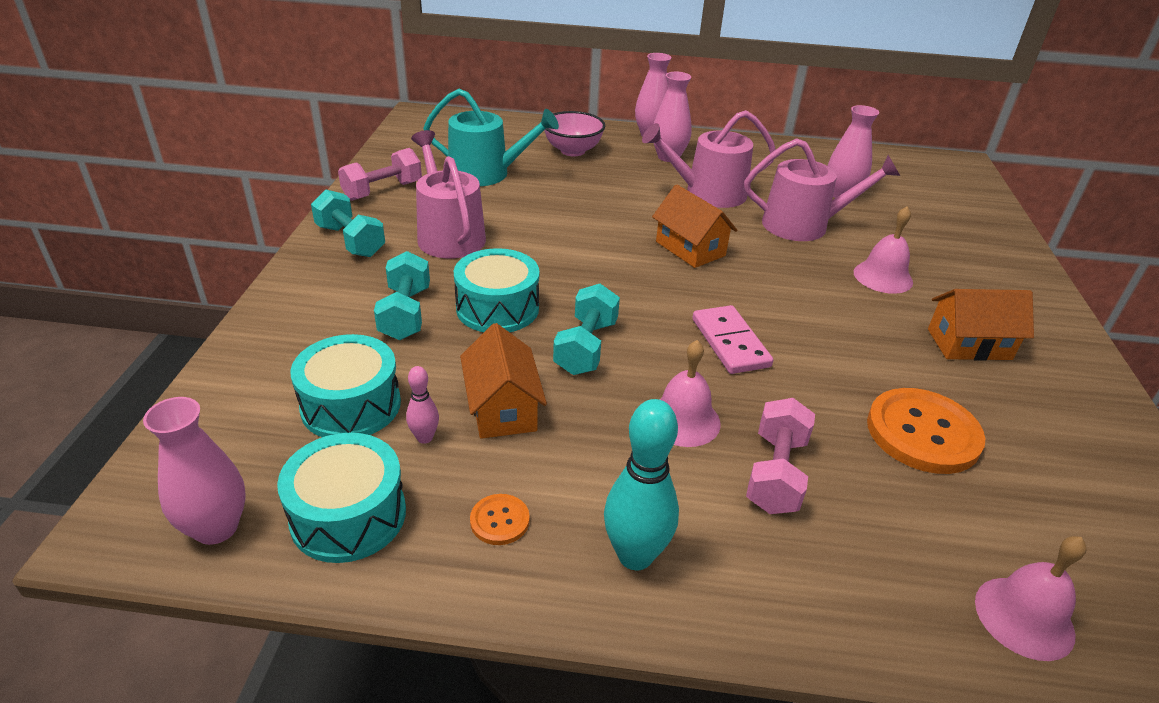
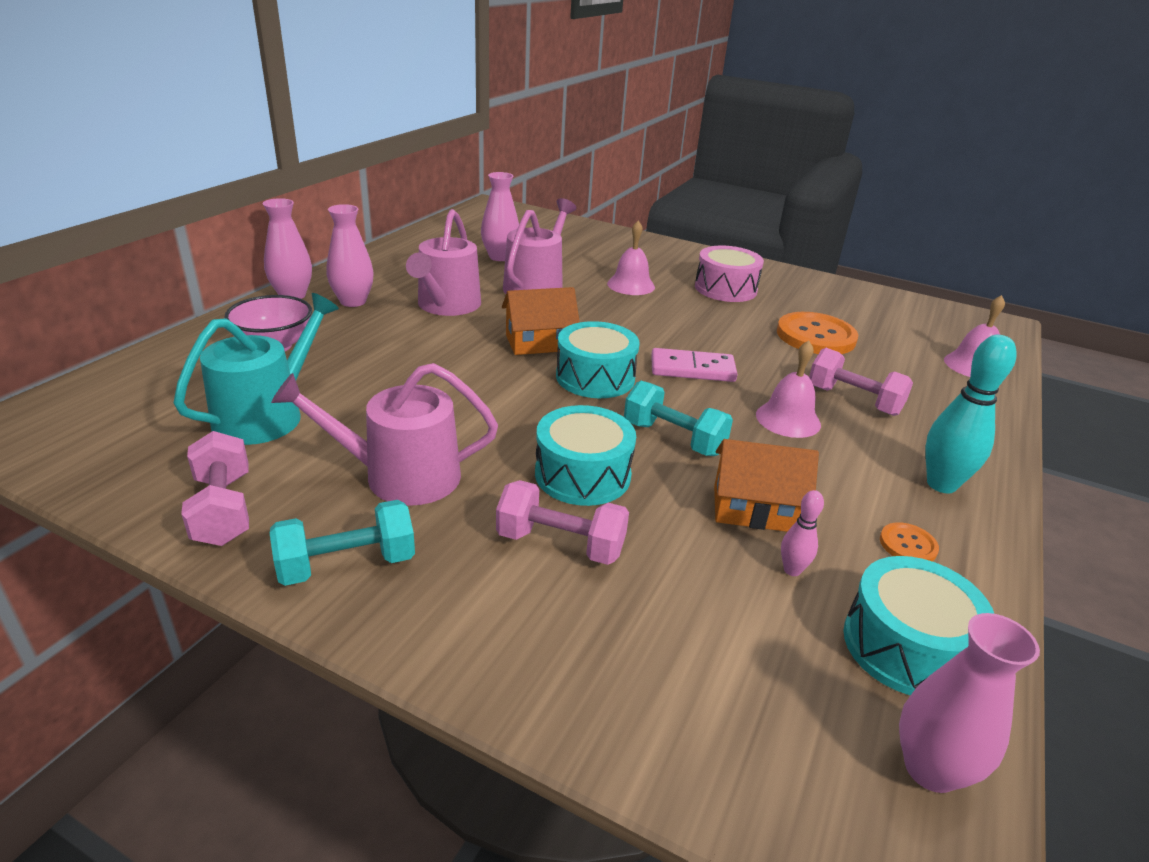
camera: 70 degrees left, 5 degrees down
turquoise drum [290,334,401,437] -> turquoise drum moved to [556,321,639,398]
turquoise dumbbell [374,251,430,340] -> pink dumbbell [496,480,629,565]
orange house [928,289,1034,361] -> pink drum [695,246,764,302]

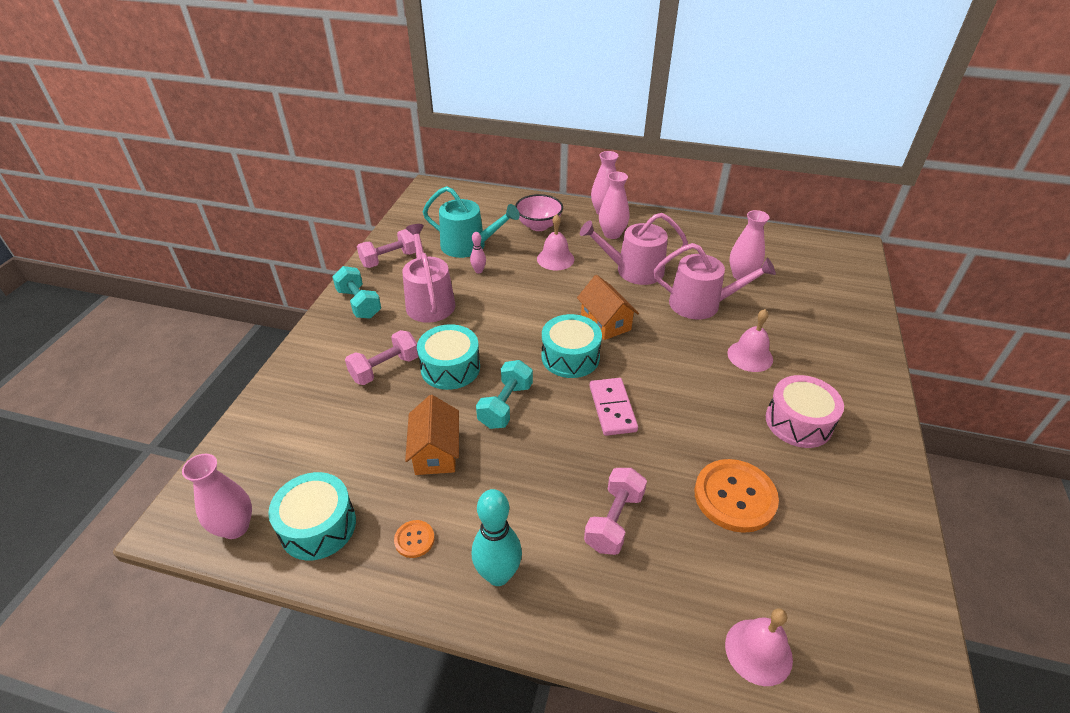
camera: 80 degrees right, 10 degrees up
pink dumbbell [496,480,629,565] -> pink dumbbell turned 45 degrees clockwise [345,330,418,385]
pink bell [756,341,821,438] -> pink bell moved to [537,214,574,270]
pink bowling pin [781,490,824,576] -> pink bowling pin moved to [470,232,486,274]

